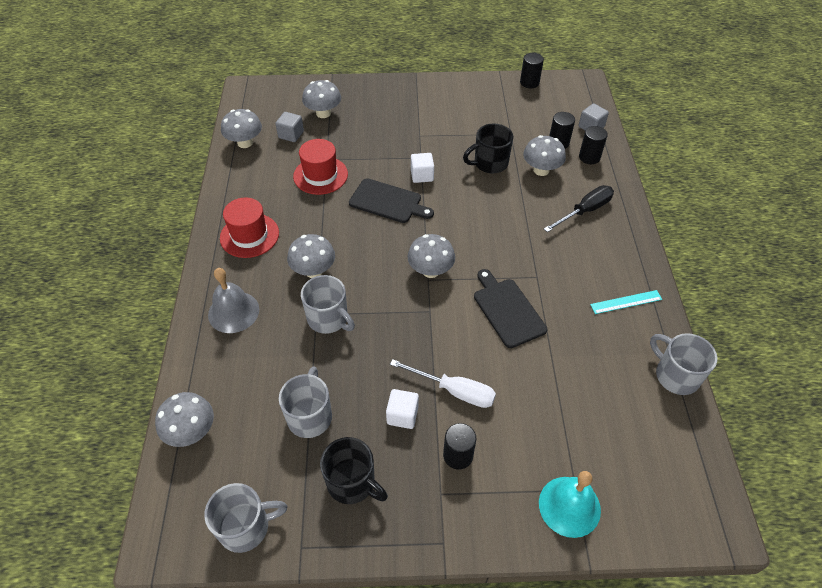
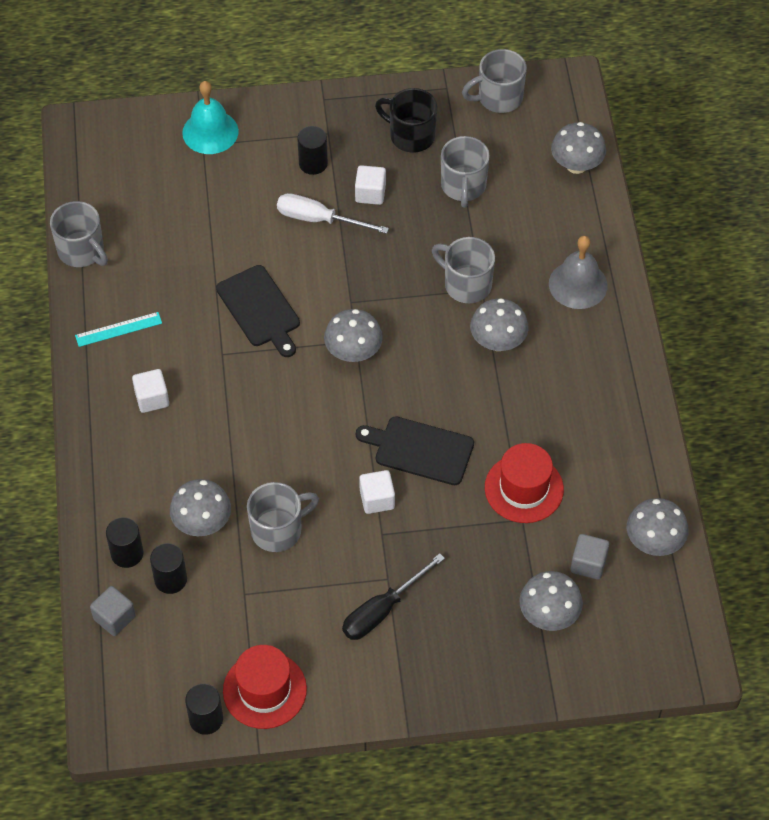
camera: 175 degrees right, 5 degrees up
red hat [220,198,279,258] -> red hat moved to [223,645,307,729]
black mug [463,124,513,173] -> grey mug [247,482,319,552]
black screwdriver [544,185,614,232] -> black screwdriver moved to [342,553,445,640]
none -> white cube [132,369,169,413]

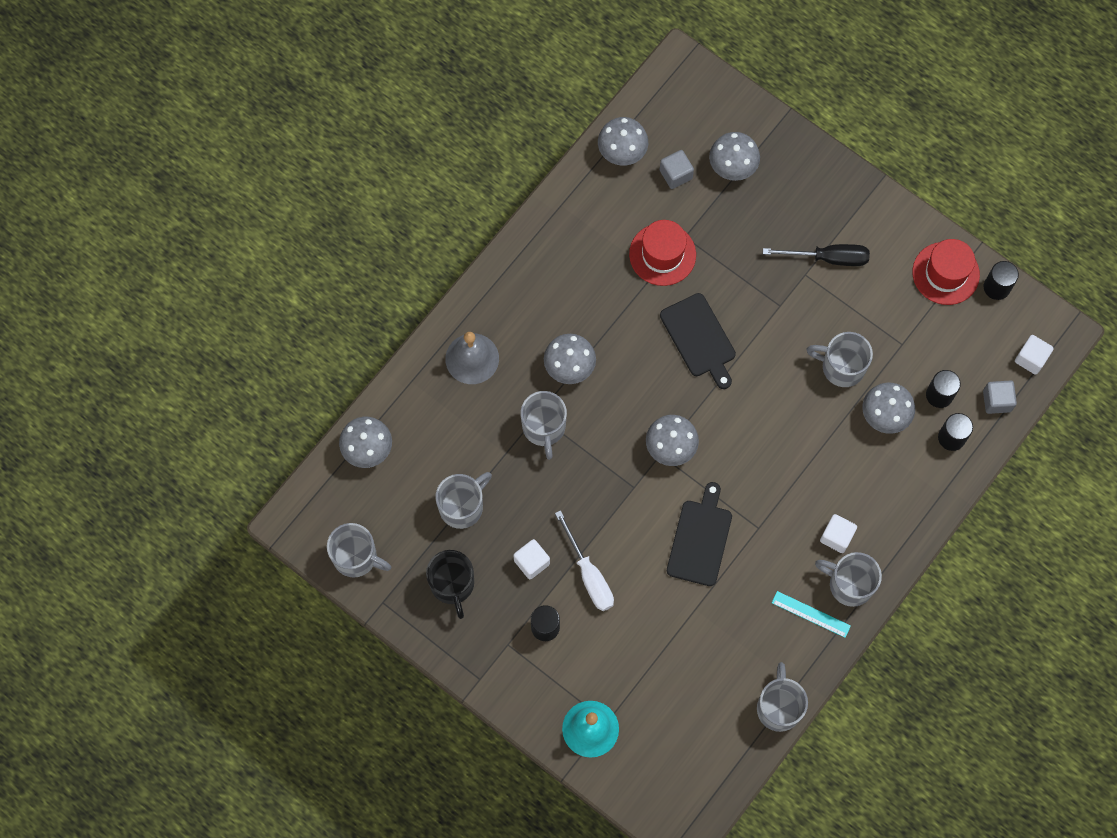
camera: 135 degrees left, 15 degrees up
white cube [359,470,395,514] -> white cube moved to [1015,335,1054,375]
none -> grey mug [815,552,882,607]

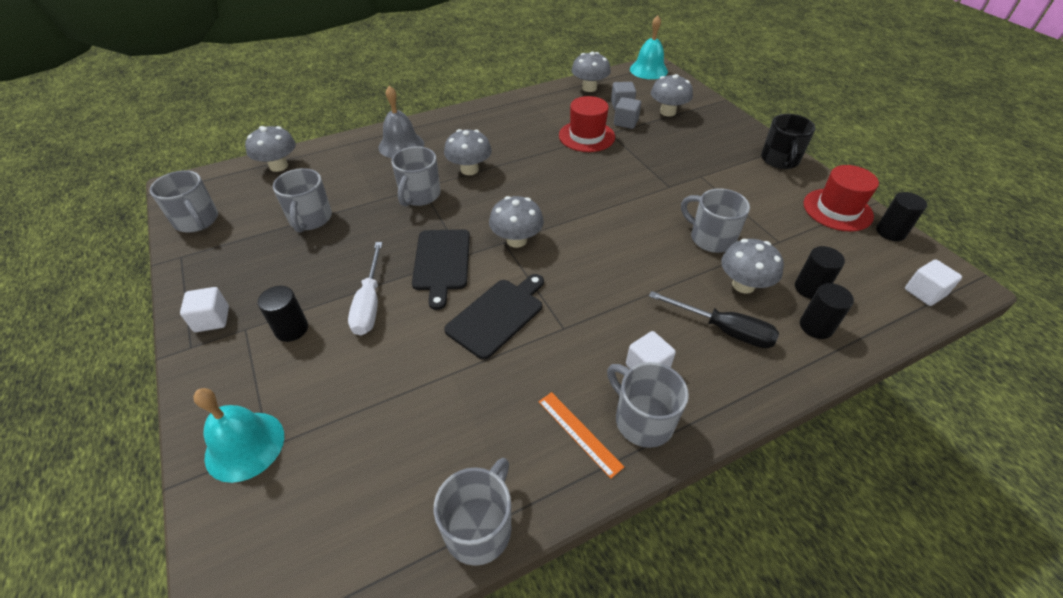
camera: 25 degrees right, 25 degrees down
black mug [426,550,474,619] -> black mug moved to [761,114,816,169]
grey mug [435,472,492,529] -> grey mug turned 105 degrees clockwise [273,168,332,233]
white cube [514,539,550,579] -> white cube moved to [180,287,229,332]
black cutting board [660,293,736,389] -> black cutting board moved to [412,229,470,310]
black screwdriver [763,244,870,266] -> black screwdriver moved to [649,291,779,348]
turquoise ruler [772,591,851,638] -> orange ruler [539,392,624,478]
grey cube [983,380,1017,414] -> grey cube moved to [614,97,641,129]
none -> turquoise bell [630,15,668,79]

